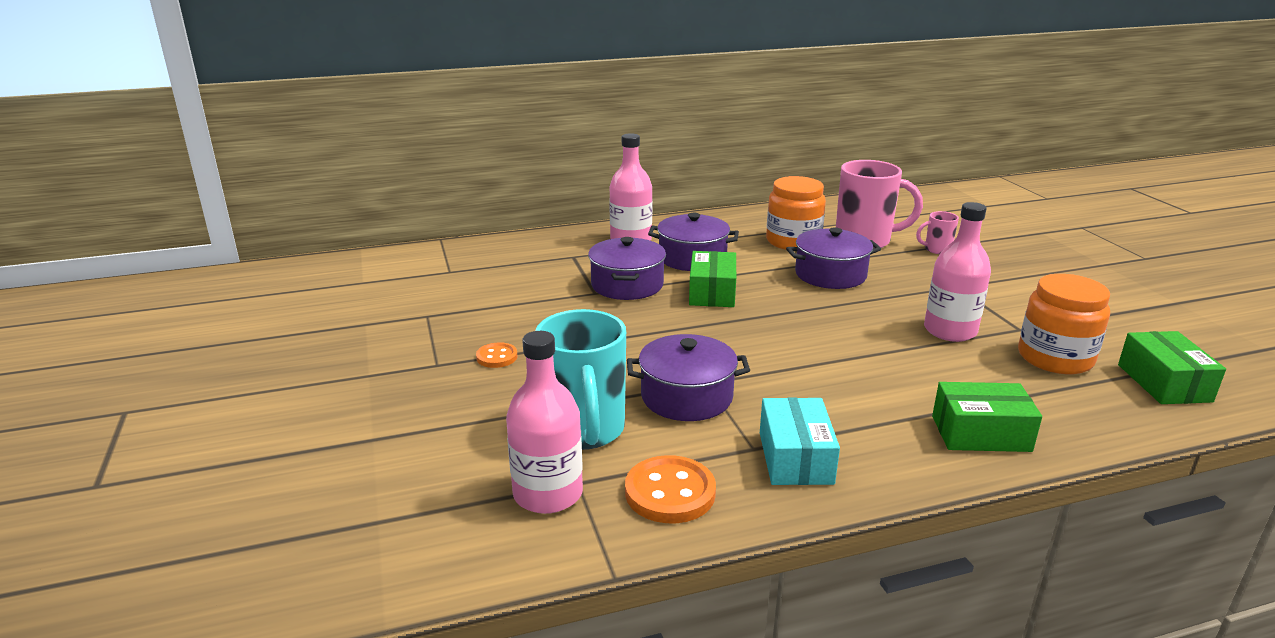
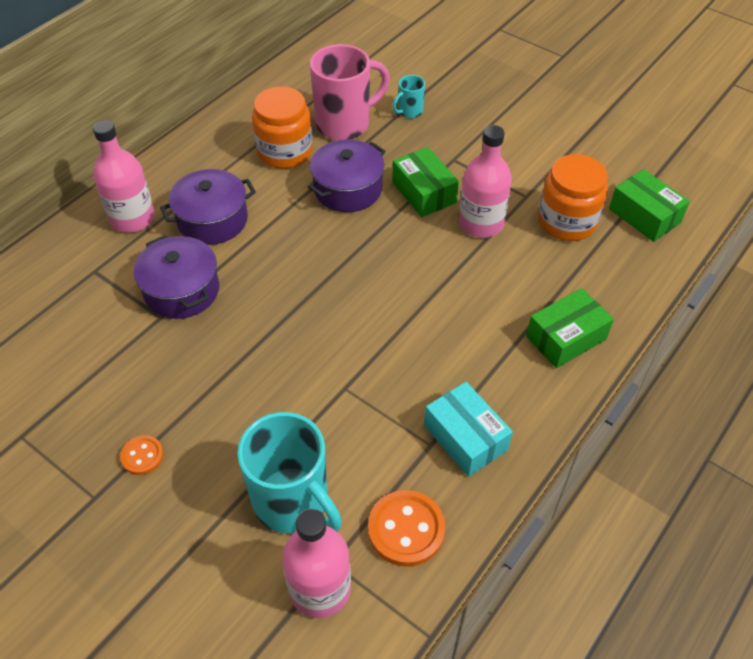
camera: 35 degrees left, 25 degrees up
purple pot [627,334,750,421] -> none
green box [689,251,736,307] -> green box moved to [392,147,459,217]
pink mug [916,211,959,254] -> turquoise mug [393,75,425,118]

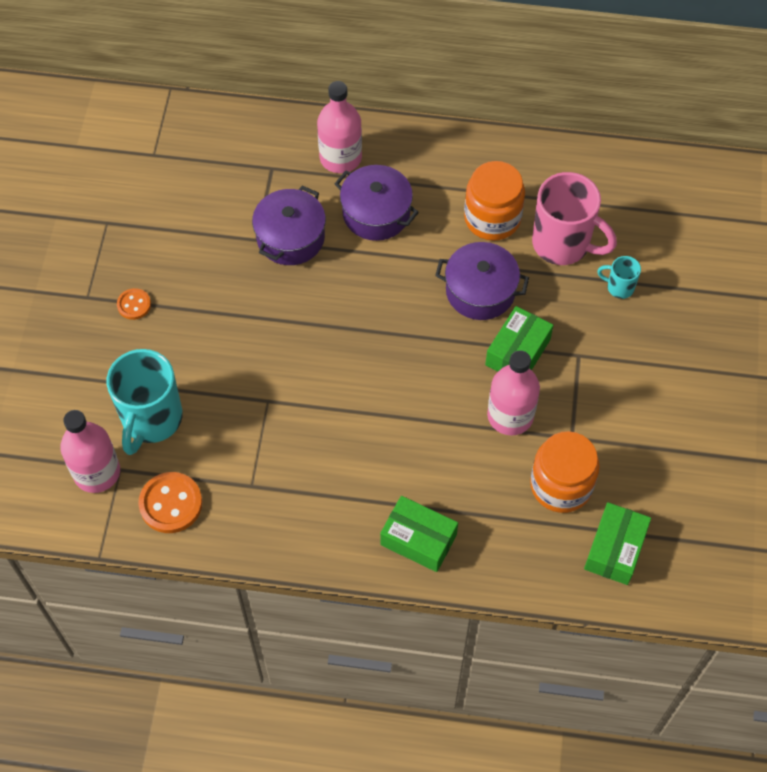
camera: 60 degrees right, 10 degrees up
turquoise box [424,382,513,477] -> none

